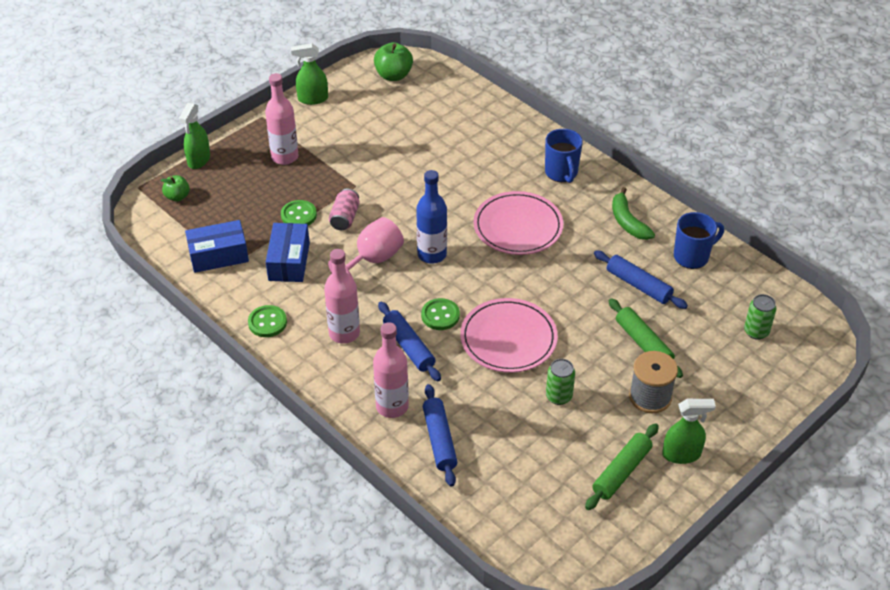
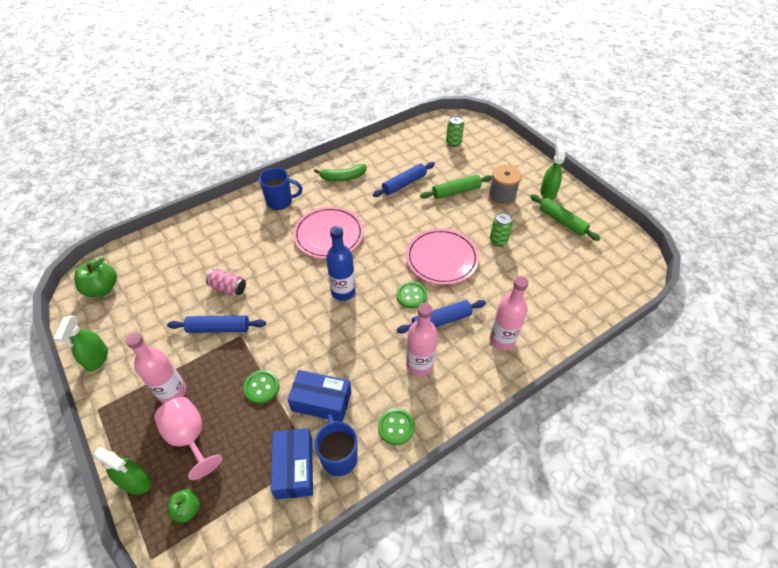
camera: 80 degrees left, 5 degrees up
pink goblet [328,217,404,278] -> pink goblet moved to [154,397,222,480]
pink can [329,188,359,230] -> pink can moved to [206,269,246,296]
blue rolling pin [423,384,457,487] -> blue rolling pin moved to [167,315,266,333]
blue mug [674,212,724,269] -> blue mug moved to [314,415,358,476]

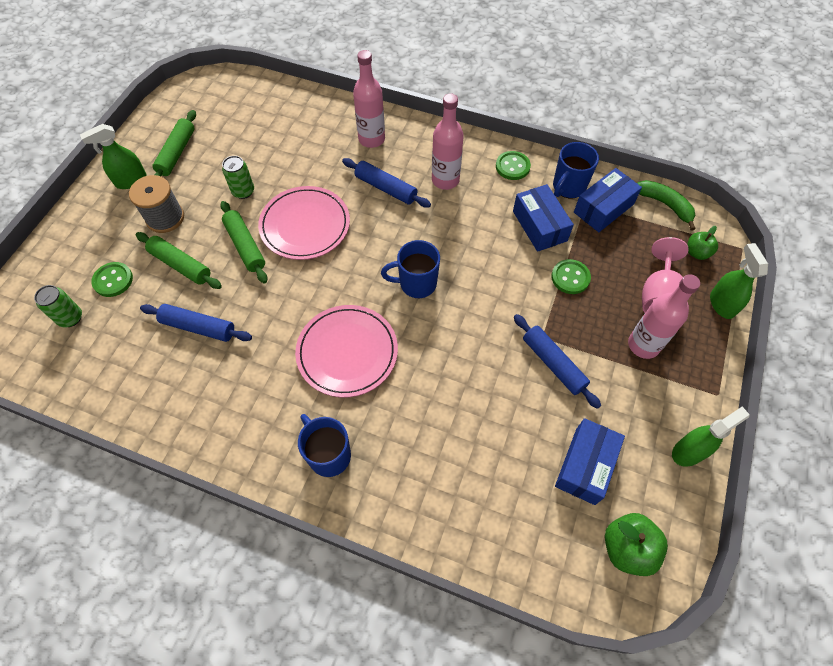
camera: 125 degrees left, 10 degrees up
pink can [206,269,246,296] -> none
green banana [314,164,367,182] -> green banana moved to [637,180,696,231]
blue bottle [326,226,356,301] -> blue mug [381,240,440,298]
green button [396,281,427,308] -> green button moved to [91,262,133,297]
none -> green rolling pin [220,201,267,284]
none -> blue box [555,418,625,505]

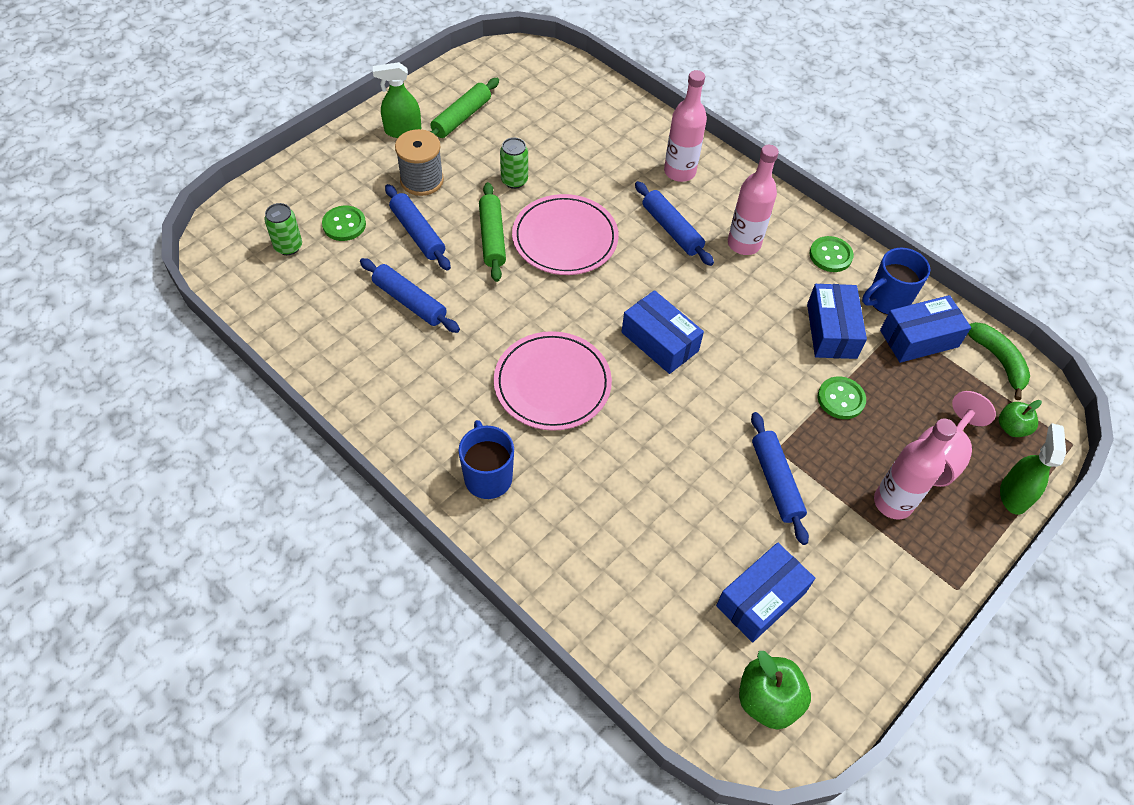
camera: 20 degrees right, 5 degrees down
green rolling pin [136,232,222,289] -> blue rolling pin [385,184,451,270]
blue mug [381,240,440,298] -> blue box [622,290,704,374]
green spray bottle [672,407,750,467] -> none

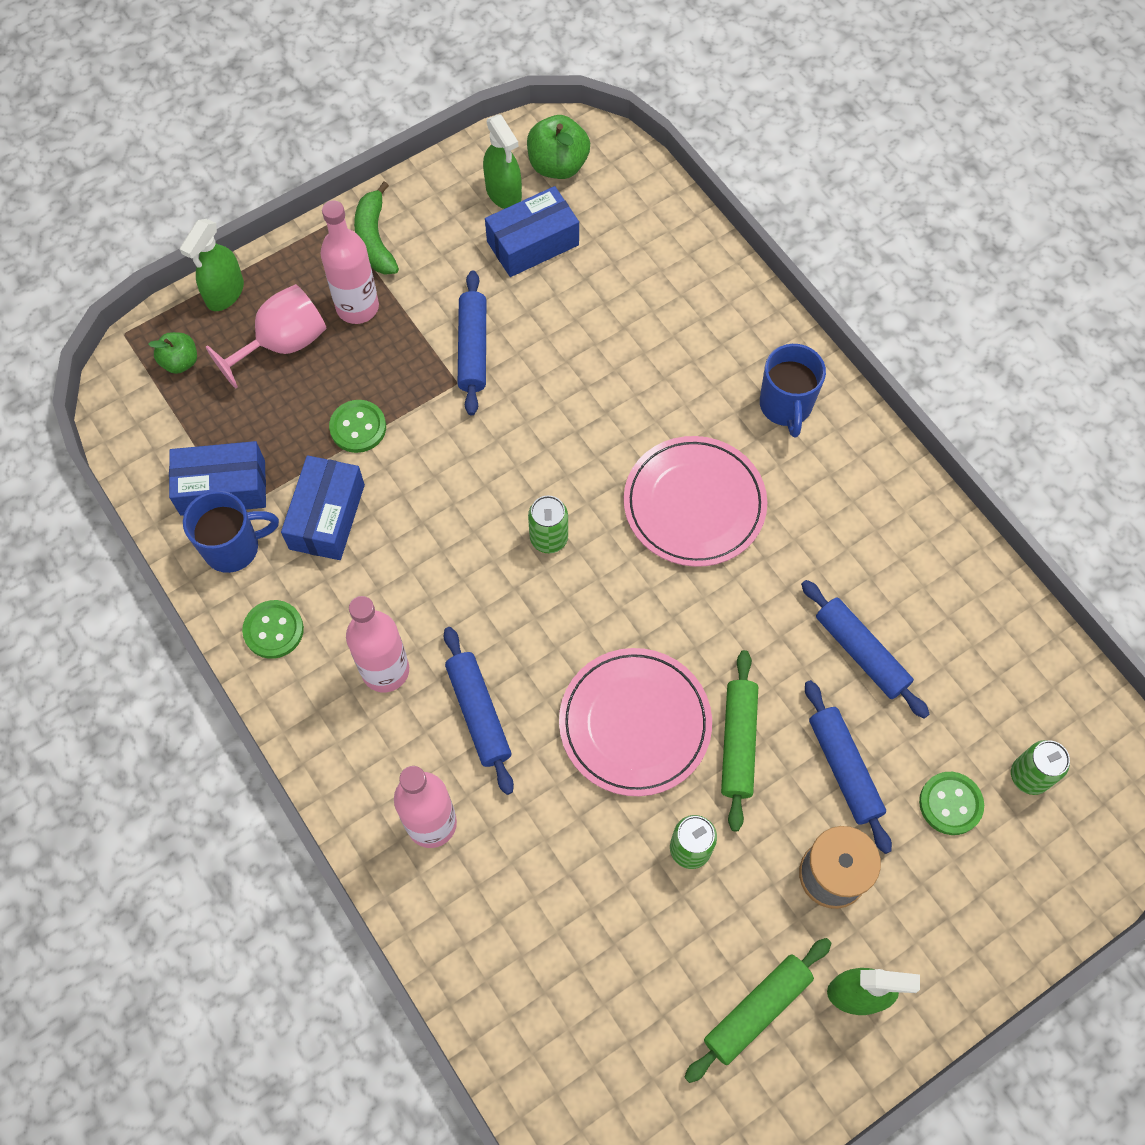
camera: 165 degrees left, 10 degrees up
blue box [622,290,704,374] -> green can [528,495,568,553]
green banana [968,322,1030,400] -> green banana moved to [354,181,399,275]
none -> green spray bottle [483,115,522,209]

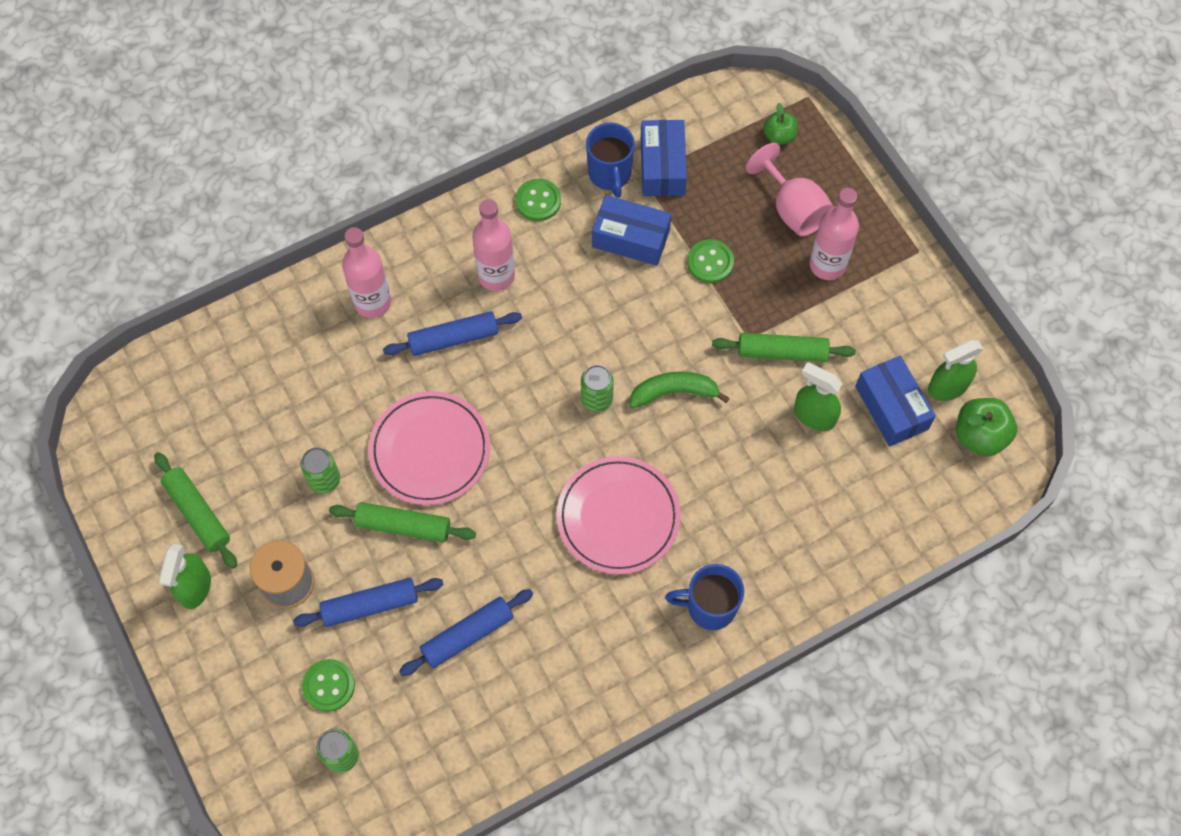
camera: 95 degrees right, 0 degrees up
green spray bottle [180,219,244,311] -> green spray bottle moved to [794,362,842,431]
green banana [354,181,399,275] -> green banana moved to [629,371,730,408]
blue rolling pin [458,270,486,416] -> green rolling pin [712,333,856,362]

